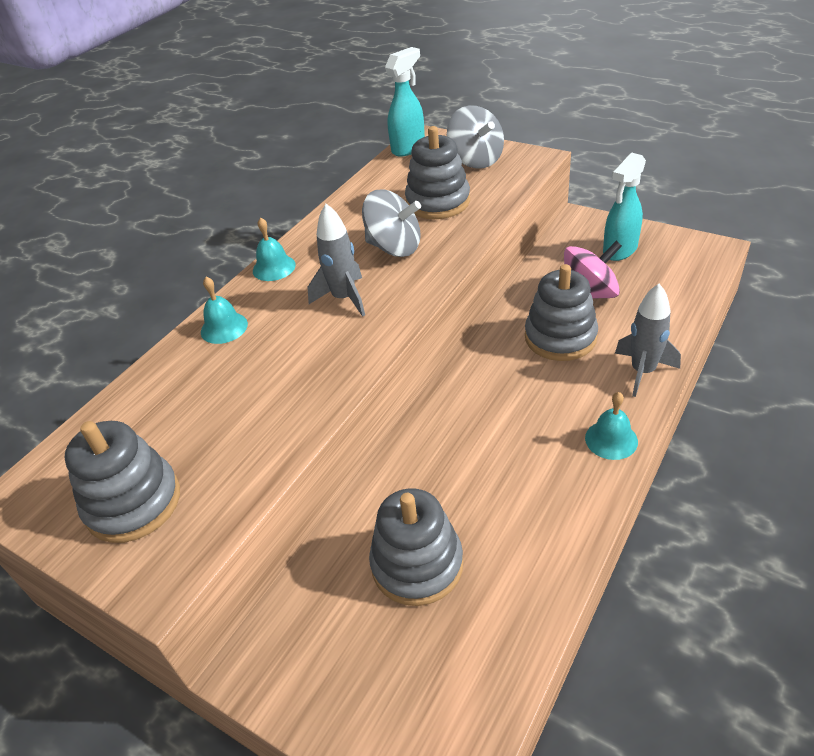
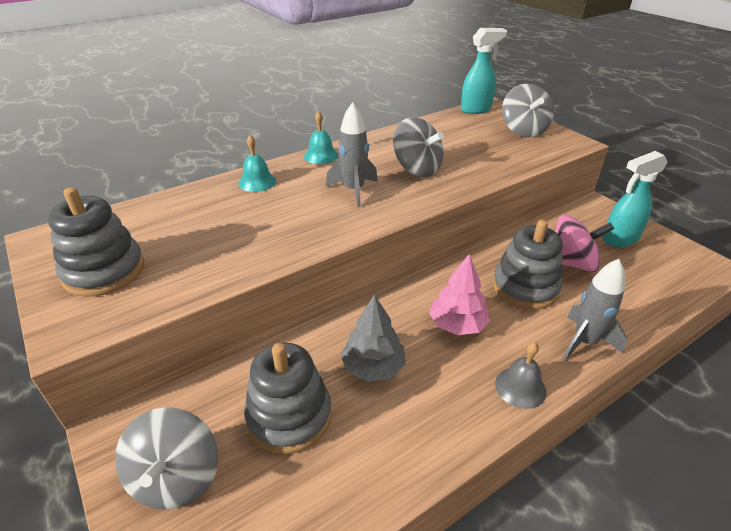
camera: 20 degrees right, 5 degrees down
grey stacking toy [405,126,470,219] -> none
turquoise bell [585,392,638,460] -> grey bell [495,342,547,409]
none -> grey spinning top [115,407,219,510]
none -> grey tree [341,294,405,382]
none -> pink tree [429,254,490,335]

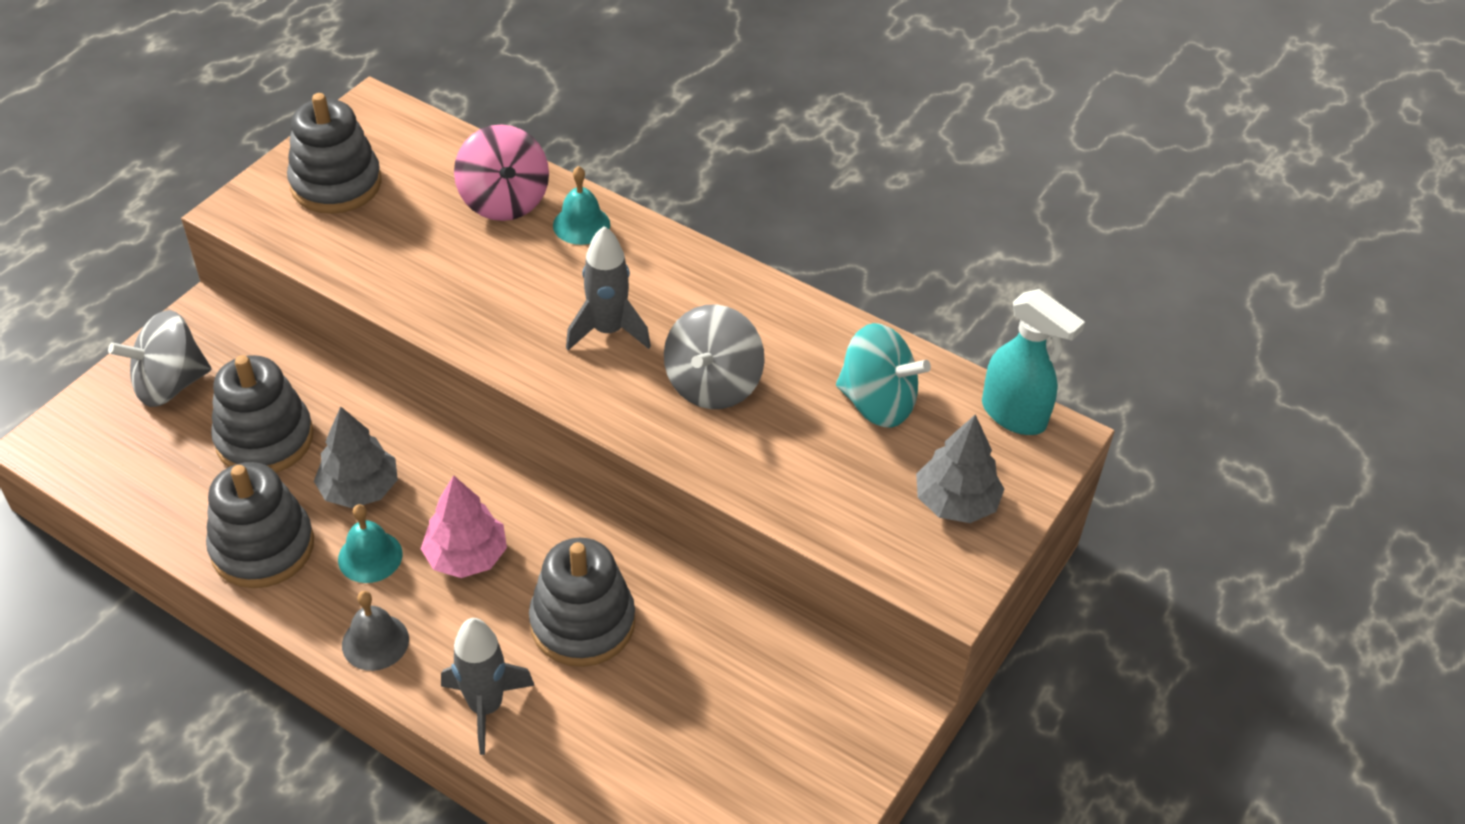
camera: 65 degrees right, 10 degrees up
turquoise bell [304,111,339,164] -> turquoise bell moved to [338,504,403,583]
grey spinning top [502,84,554,137] -> grey tree [916,414,1004,523]
pink spinning top [555,215,614,272] -> pink spinning top moved to [454,124,549,221]
turquoise spray bottle [603,151,668,247] -> none
none -> grey stacking toy [206,462,314,588]
none -> turquoise spinning top [836,323,931,428]

